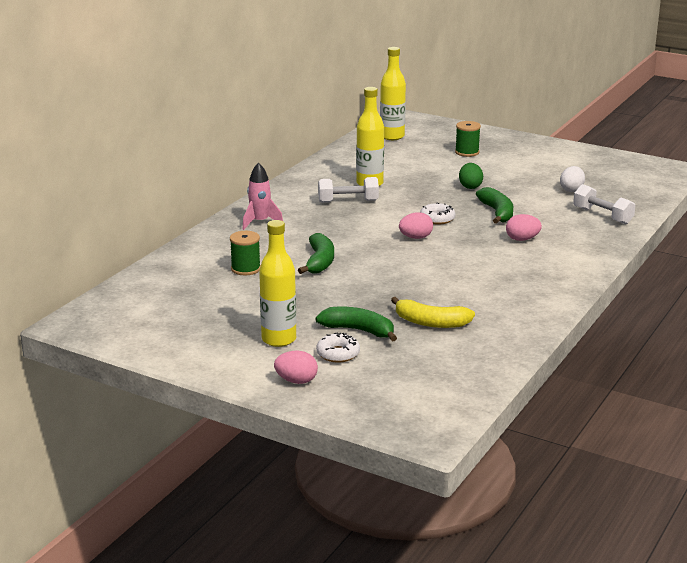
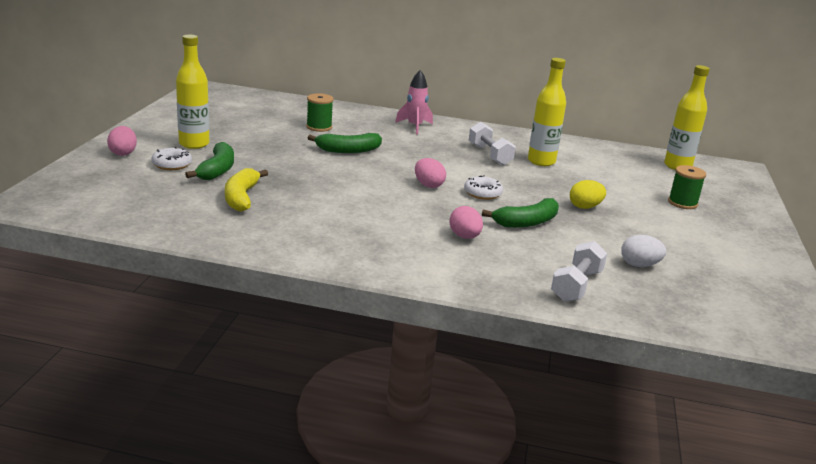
camera: 70 degrees right, 0 degrees up
green egg [459,163,483,189] -> yellow egg [570,180,606,209]

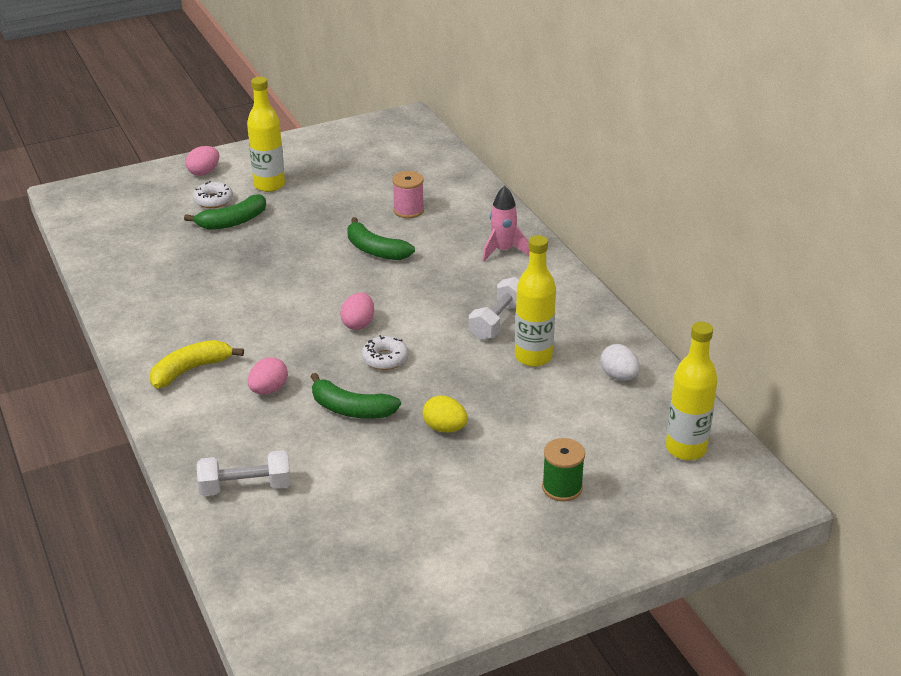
camera: 55 degrees right, 10 degrees up
yellow banana [225,168,268,212] -> yellow banana moved to [150,340,244,389]
green spool [306,93,333,132] -> pink spool [392,171,424,218]
white egg [621,235,666,267] -> white egg moved to [600,344,640,381]

